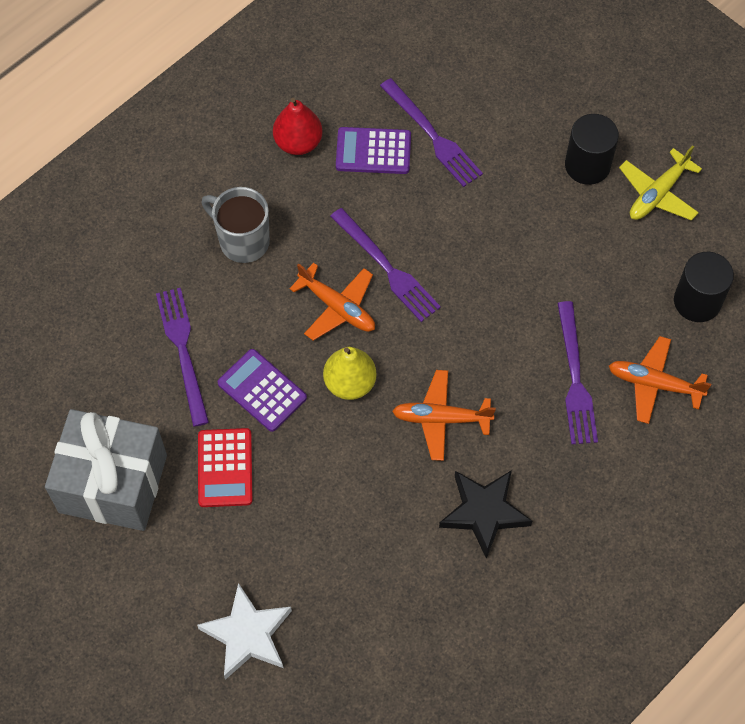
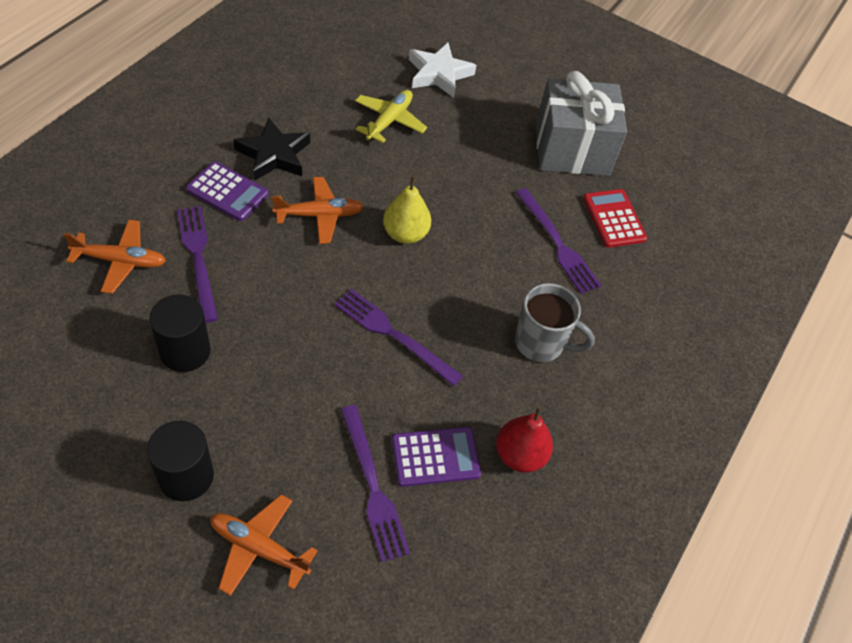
camera: 160 degrees right, 10 degrees down
red calculator [198,428,253,507] -> red calculator moved to [583,189,647,248]
purple calculator [218,349,307,432] -> purple calculator moved to [186,161,269,221]
orange plane [289,263,375,341] -> orange plane moved to [211,494,318,596]
purple fork [380,78,483,187] -> purple fork turned 150 degrees counterclockwise [340,405,410,562]
yellow plane [619,145,702,221] -> yellow plane moved to [355,90,427,143]
black cylinder [674,252,734,322] -> black cylinder moved to [149,295,211,372]

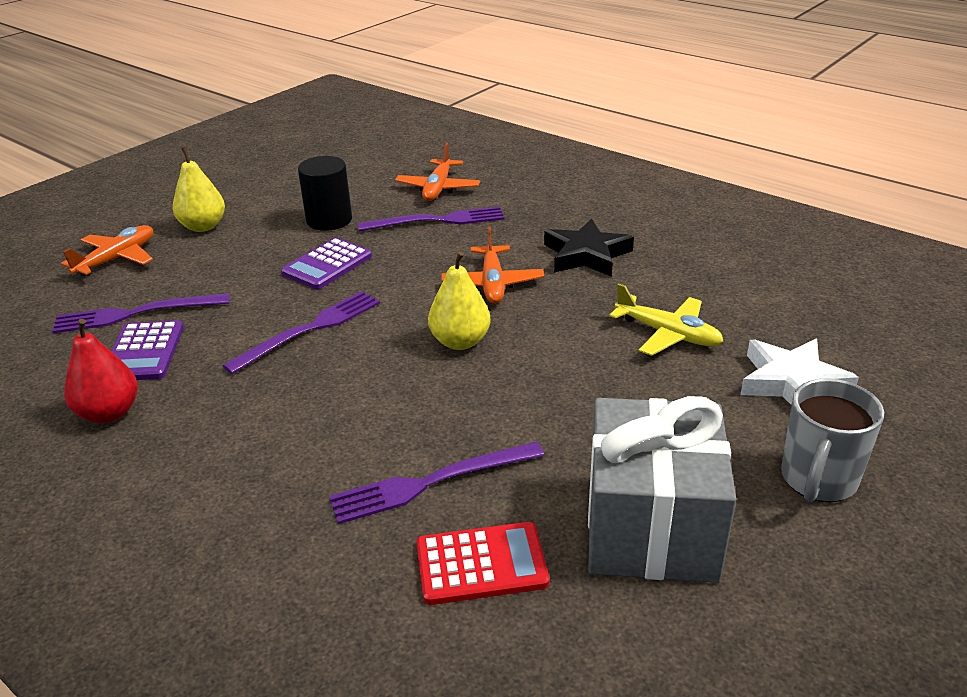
camera: 105 degrees right, 20 degrees down
black cylinder [147,421,214,501] -> yellow pear [173,147,225,232]
purple calculator [186,161,269,221] -> purple calculator moved to [281,238,372,289]
grey mug [515,283,595,362] -> grey mug moved to [781,378,884,502]

